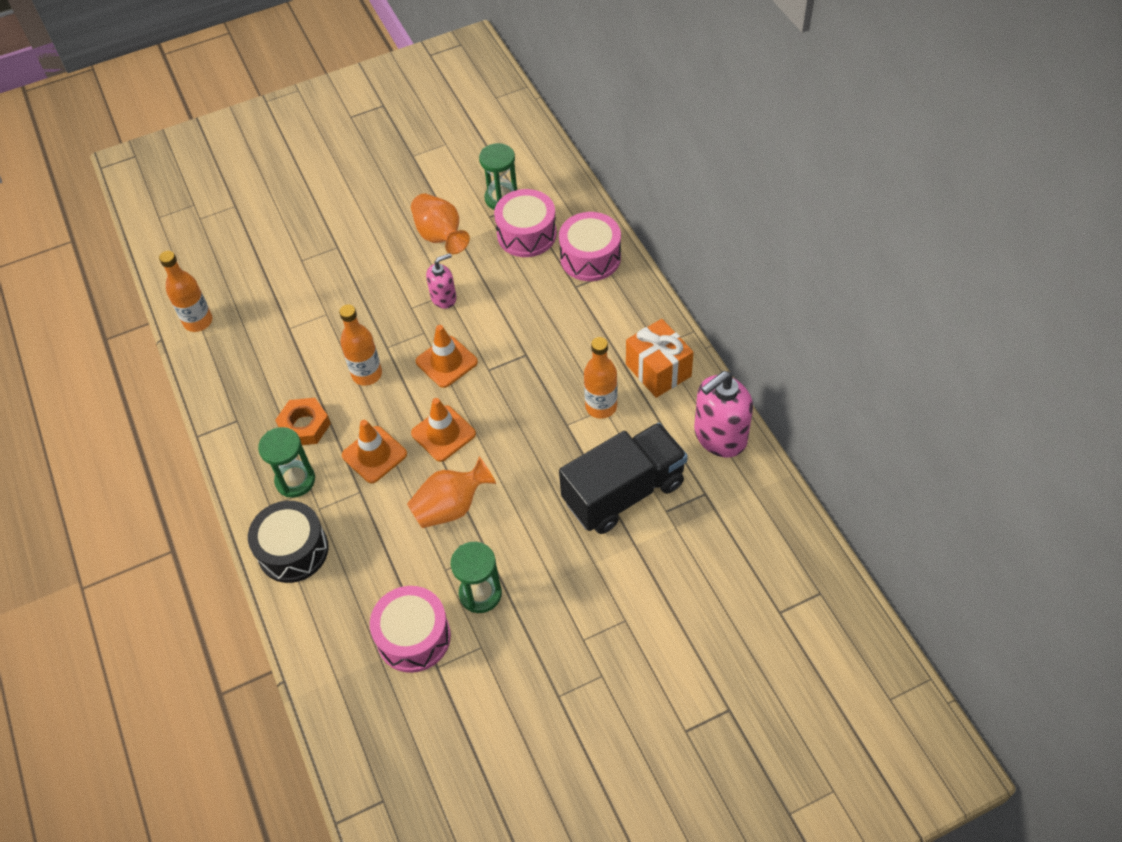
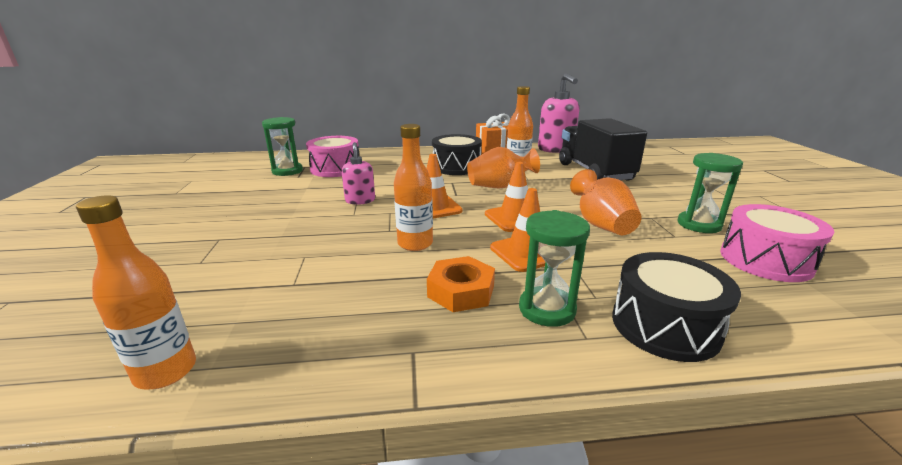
camera: 75 degrees left, 30 degrees down
orange vase [411,193,470,254] -> orange vase moved to [467,147,540,189]
pink drum [559,212,621,281] -> none
none -> black drum [432,134,482,175]

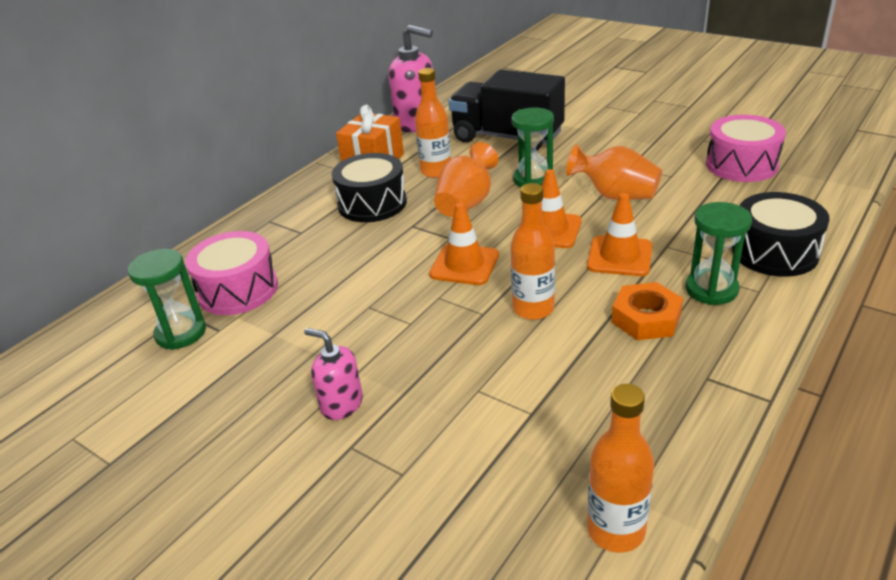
camera: 45 degrees left, 10 degrees up
pink soap dispenser [341,142,375,205] -> pink soap dispenser moved to [304,328,363,420]
green hourglass [678,153,743,233] -> green hourglass moved to [511,107,554,187]

